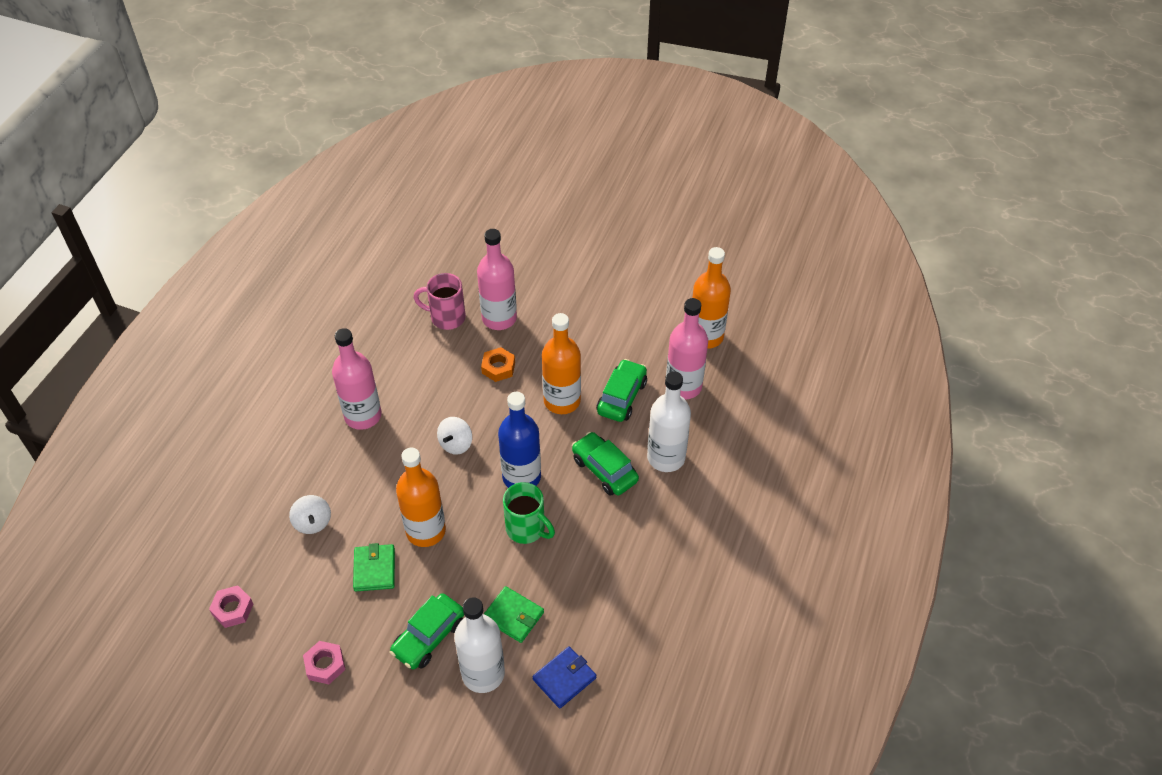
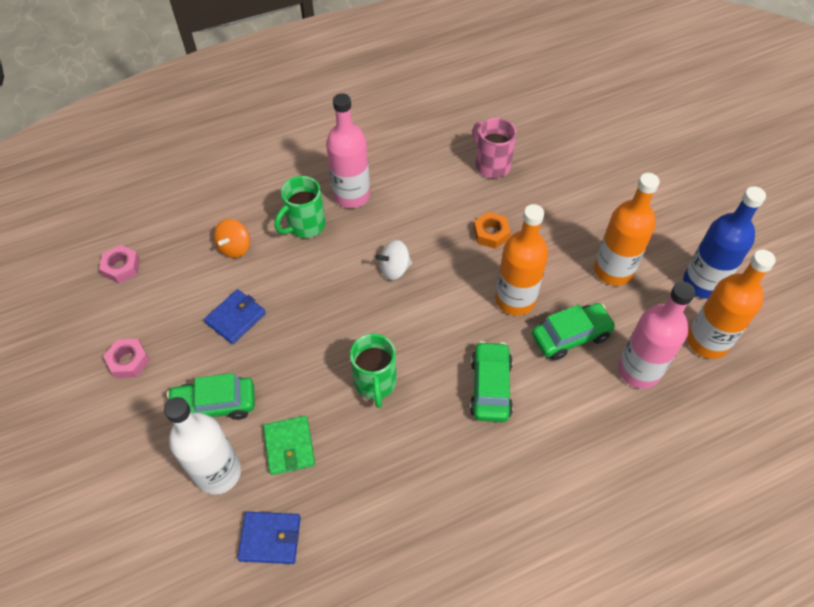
camera: 45 degrees right, 5 degrees up
white spinning top [289,495,331,534] -> orange spinning top [214,219,250,258]
green wallet [353,543,395,591] -> blue wallet [204,289,266,344]
orange bottle [396,448,446,547] -> orange bottle moved to [594,173,660,286]
pink bottle [477,229,517,330] -> none
blue bottle [498,392,541,488] -> blue bottle moved to [683,186,766,299]
white bottle [647,371,691,472] -> none
none -> green mug [274,176,326,238]

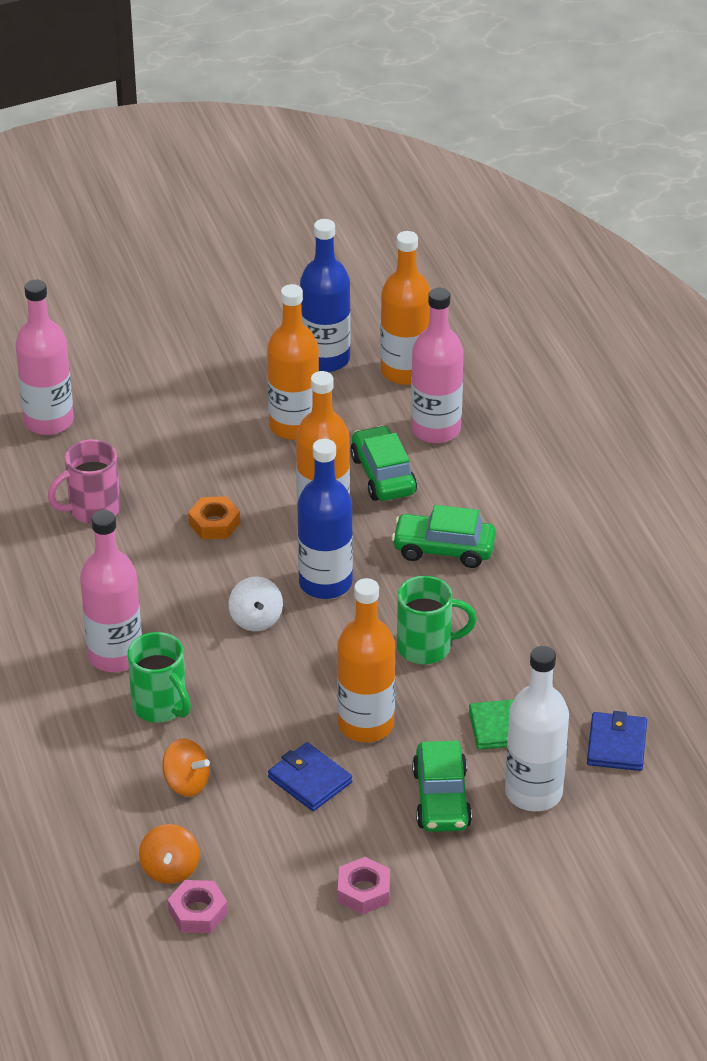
camera: 85 degrees left, 15 degrees down
none -> pink bottle [15,280,74,435]
none -> orange spinning top [139,824,200,884]
none -> blue bottle [297,439,353,599]
none -> orange bottle [337,578,395,742]

